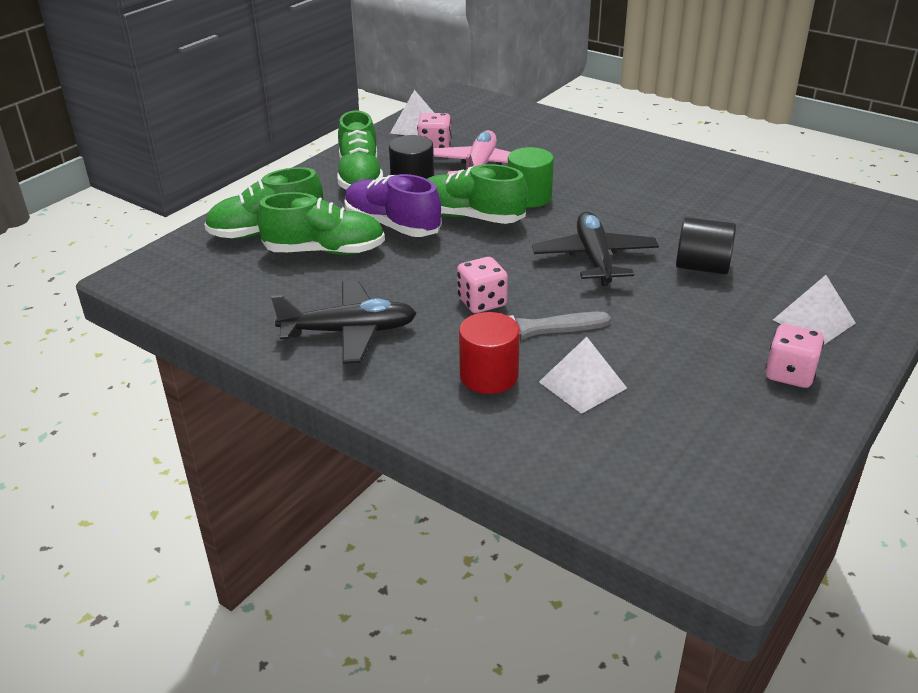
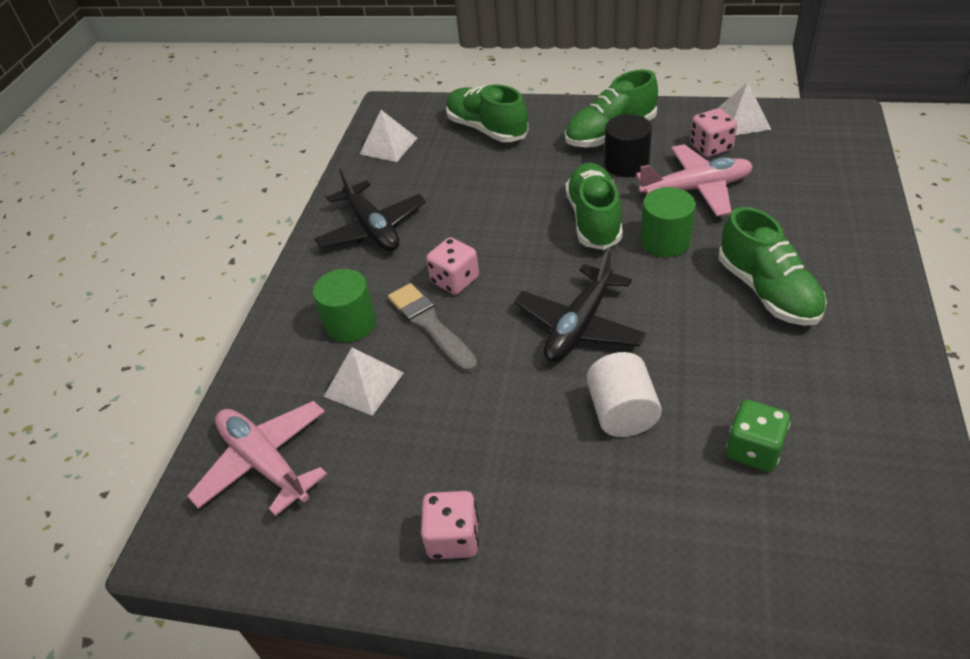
camera: 70 degrees right, 10 degrees up
green shoe [257,192,385,255] -> green shoe moved to [719,207,827,326]
purple shoe [345,174,442,237] -> none
red cylinder [459,312,520,394] -> green cylinder [313,269,376,342]
black plane [532,212,659,286] -> black plane turned 150 degrees clockwise [514,247,647,362]
black cylinder [676,217,736,275] -> white cylinder [586,352,662,437]
white pyramid [773,275,856,345] -> white pyramid moved to [360,110,417,162]
none -> pink plane [187,401,327,516]
none -> green dice [726,400,790,472]

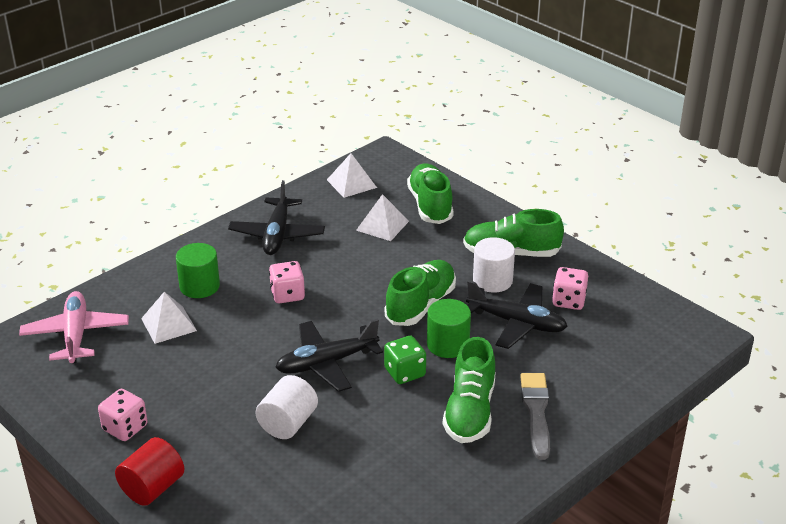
camera: 30 degrees right, 10 degrees down
grey brush [388,283,478,372] -> grey brush moved to [520,373,550,460]
black cylinder [604,114,652,177] -> white cylinder [473,237,515,292]
pink plane [636,144,753,216] -> black plane [466,280,568,349]
white pyramid [718,82,772,135] -> white pyramid moved to [356,194,409,241]
green dice [726,400,790,472] -> green dice moved to [384,336,426,384]
none -> red cylinder [115,437,184,506]

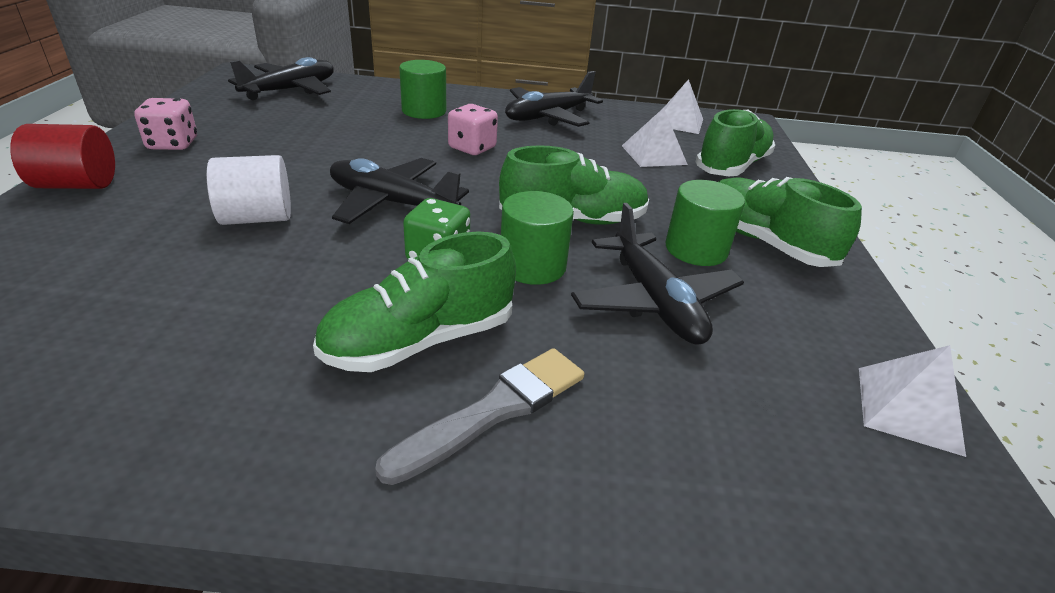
camera: 45 degrees right, 0 degrees up
pink plane [19,291,129,364] -> black plane [228,57,334,100]
white pyramid [141,292,197,344] -> white pyramid moved to [859,345,966,457]
white cylinder [473,237,515,292] -> green cylinder [666,180,745,266]
pink dice [552,267,588,310] -> none

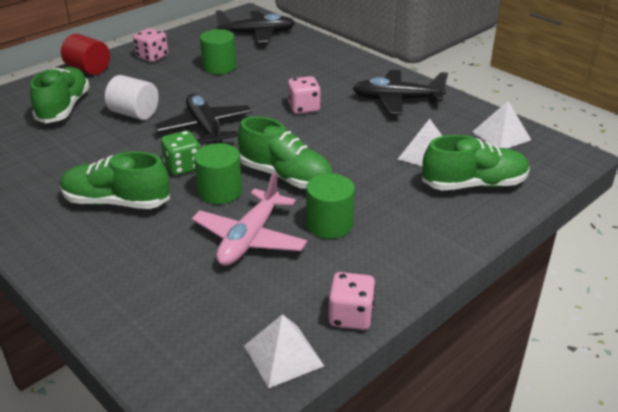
camera: 45 degrees right, 0 degrees up
grey brush [375,348,584,485] -> none
green cylinder [399,60,446,119] -> green cylinder moved to [200,29,236,74]
black plane [571,203,744,345] -> pink plane [192,172,307,266]
green shoe [719,177,862,267] -> green shoe moved to [30,67,90,123]
none -> pink dice [328,272,376,330]

